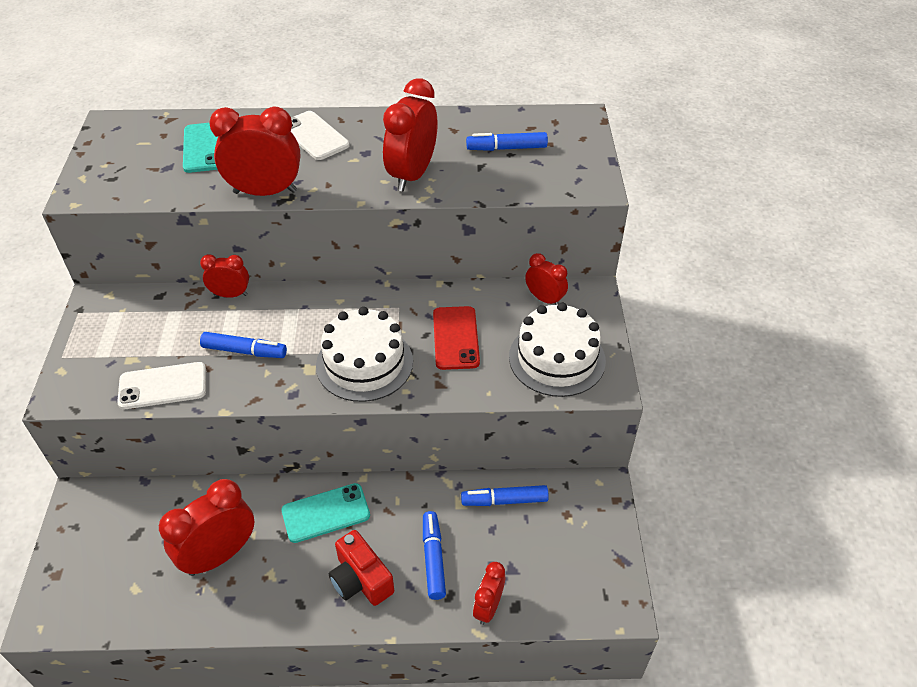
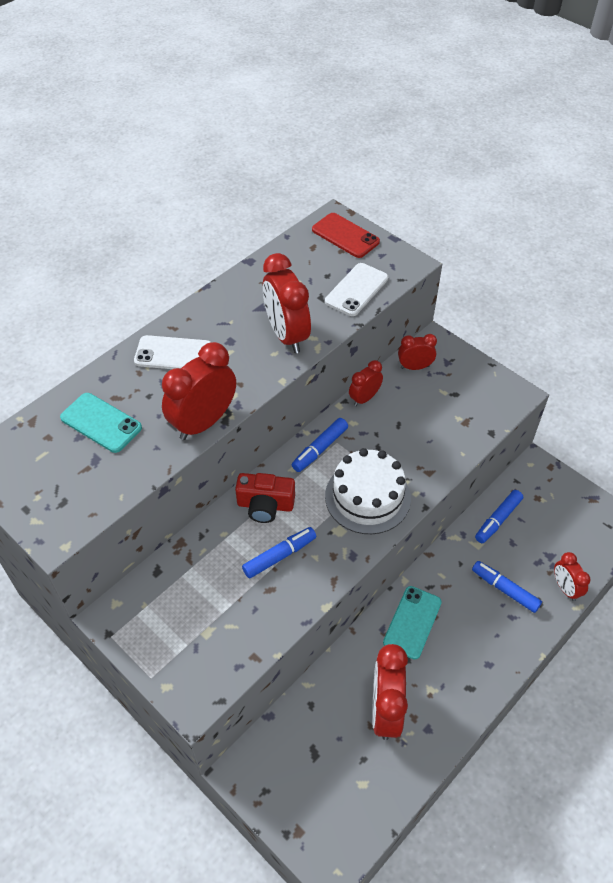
camera: 45 degrees left, 5 degrees up
white phone [117,362,206,409] -> white phone moved to [325,263,388,316]
red clock [200,254,249,298] -> red clock moved to [349,360,383,406]
red camera [329,530,394,606] -> red camera moved to [235,473,295,523]
red phone [433,306,480,370] -> red phone moved to [312,213,380,258]
blue marker [466,132,548,151] -> blue marker moved to [292,418,348,472]
white cake [509,302,606,397] -> none

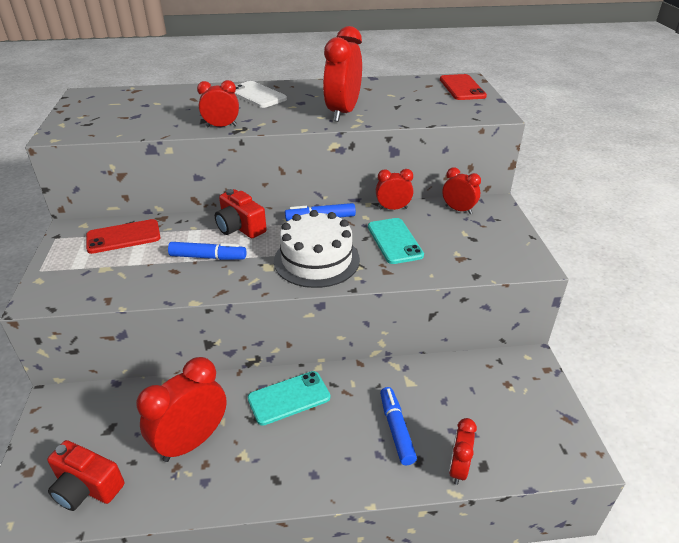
camera: 40 degrees right, 15 degrees down
turquoise phone [60,393,142,453] -> turquoise phone moved to [368,218,424,264]
red clock [162,342,236,440] -> red clock [197,80,239,128], size x0.57
white phone [325,263,388,316] -> none
blue marker [475,490,523,543] -> none
none -> red camera [47,440,124,511]
none -> red phone [86,219,161,254]

